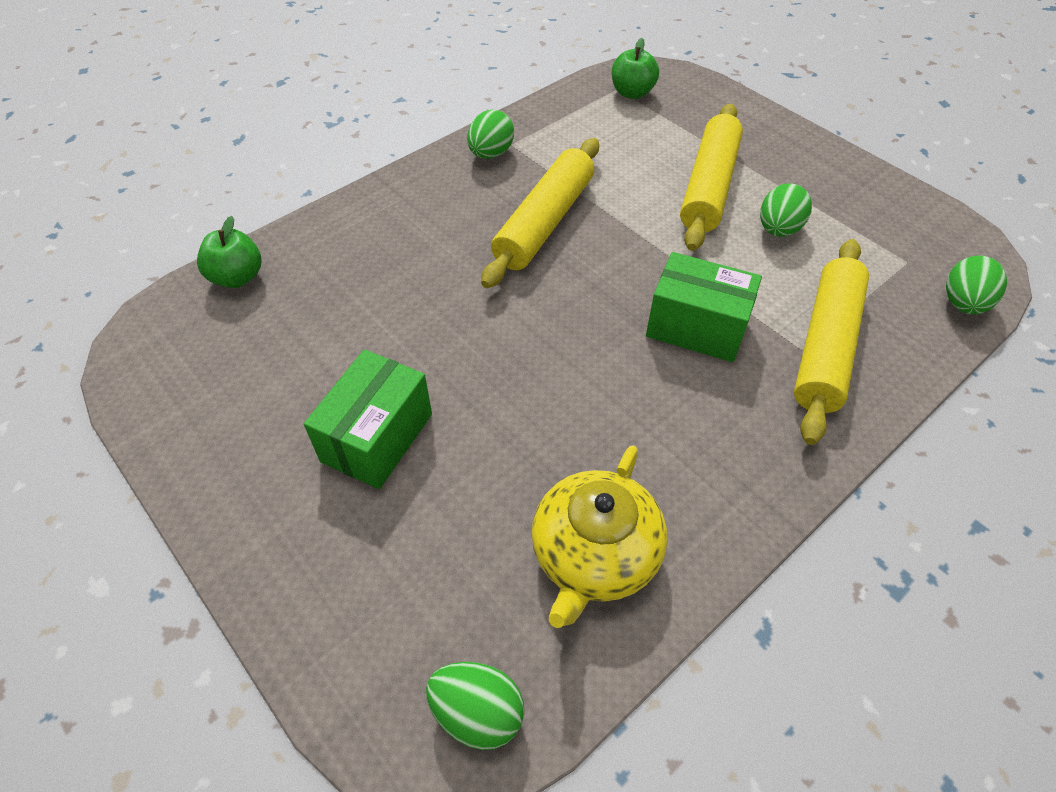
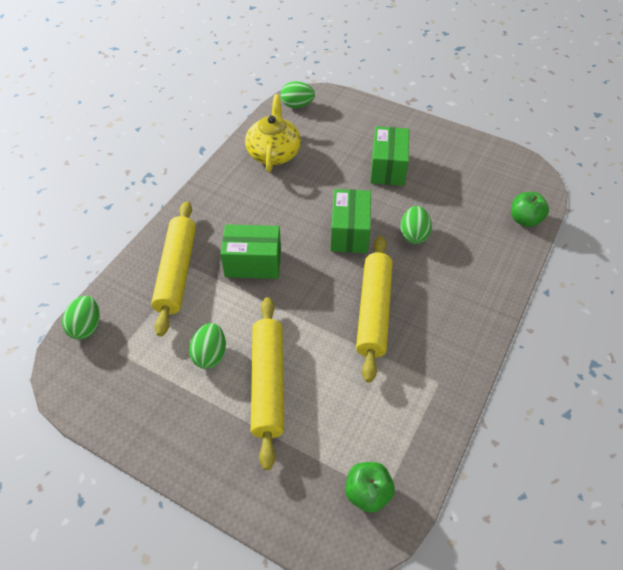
camera: 160 degrees right, 0 degrees up
green egg [467,110,514,159] -> green egg moved to [400,206,432,244]
none -> green box [331,189,371,253]

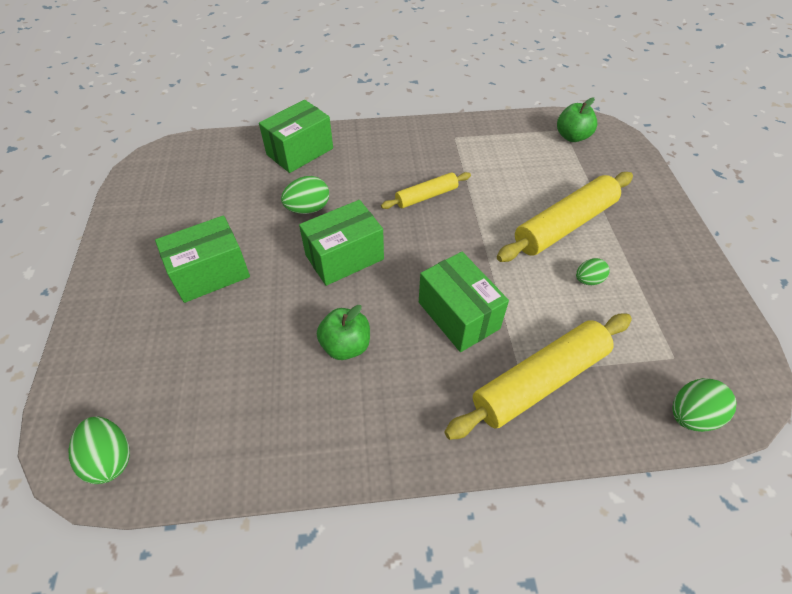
camera: 125 degrees left, 0 degrees up
green egg [189,323,226,369] -> green egg [576,258,609,285], size x0.65
yellow teapot [245,94,301,172] -> none
yellow rolling pin [356,236,393,383] -> yellow rolling pin [381,172,471,209], size x0.56
green apple [511,192,549,227] -> green apple moved to [317,305,370,360]
none -> green box [259,100,333,173]

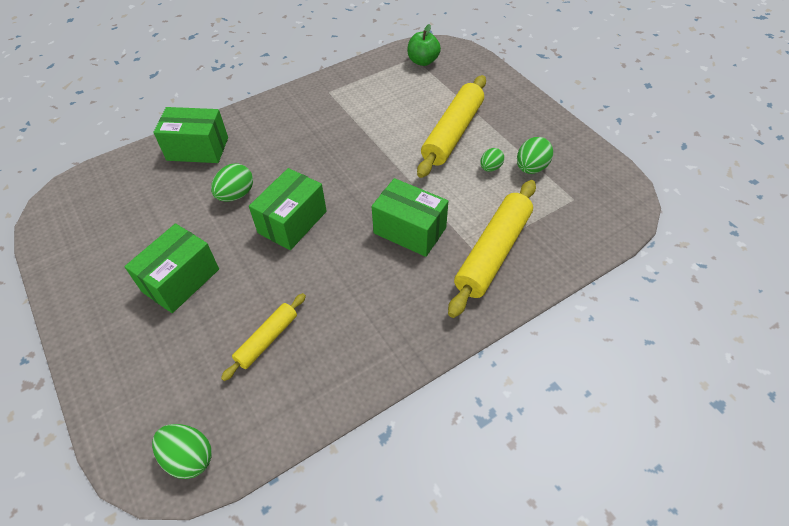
camera: 25 degrees left, 0 degrees up
green box [259,100,333,173] -> green box turned 75 degrees clockwise [153,107,228,163]
green apple [317,305,370,360] -> none
yellow rolling pin [381,172,471,209] -> yellow rolling pin moved to [221,293,306,381]
green egg [672,378,736,432] -> green egg moved to [517,137,553,174]

